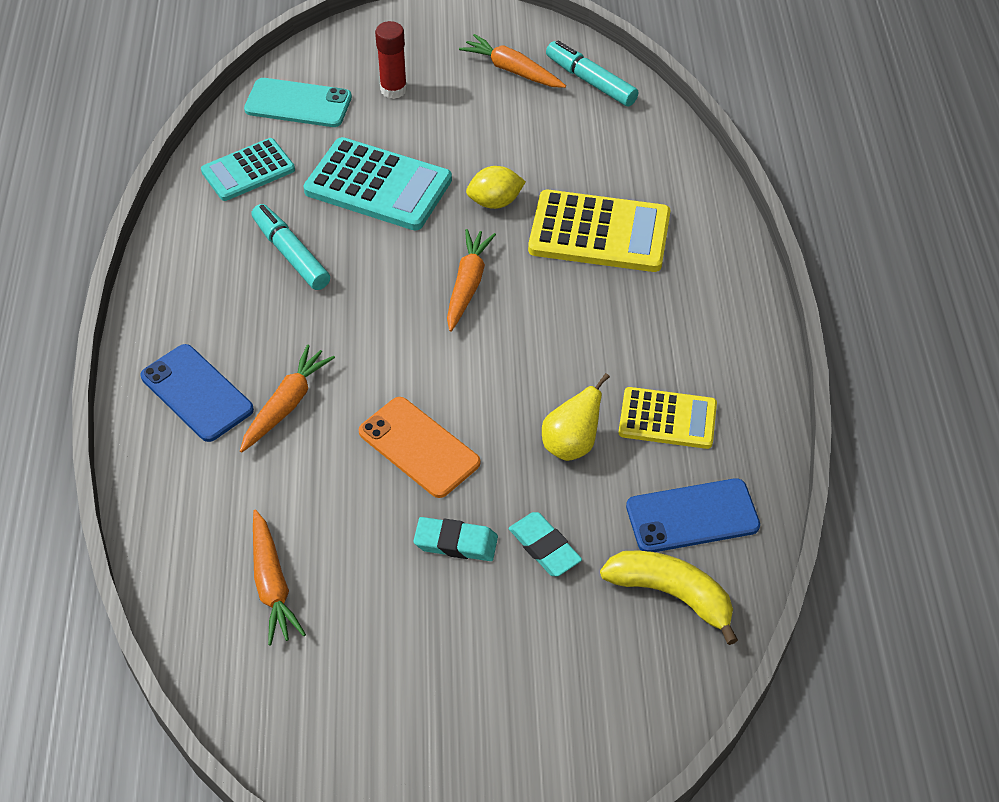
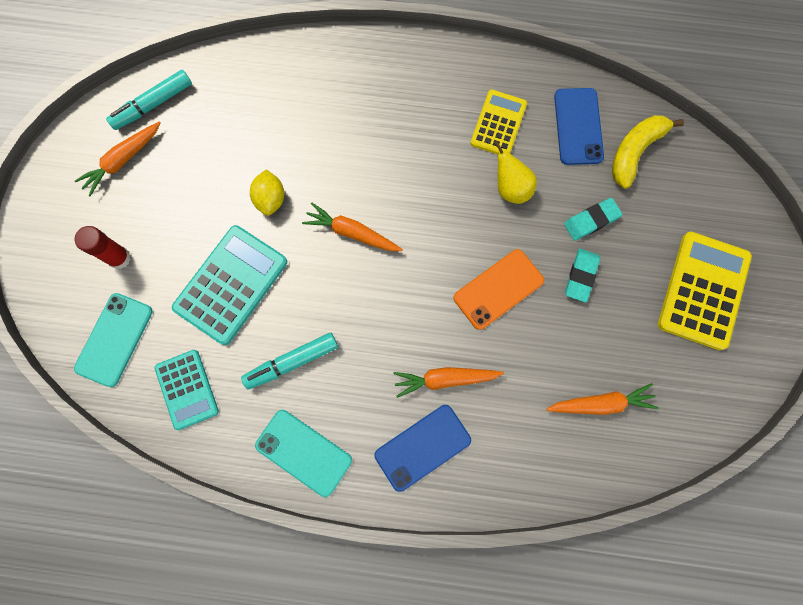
camera: 80 degrees left, 25 degrees up
orange carrot [240,344,335,453] -> orange carrot turned 45 degrees counterclockwise [393,367,504,398]
yellow calculator [528,190,670,272] -> yellow calculator moved to [658,232,752,350]
none -> turquoise phone [255,410,352,497]

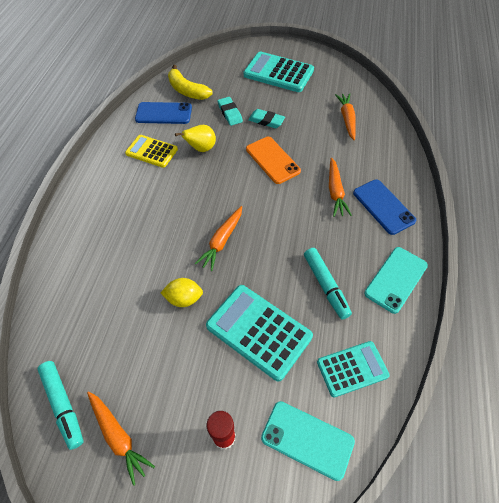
camera: 85 degrees left, 20 degrees down
yellow calculator [658,232,752,350] -> turquoise calculator [244,52,314,92]

